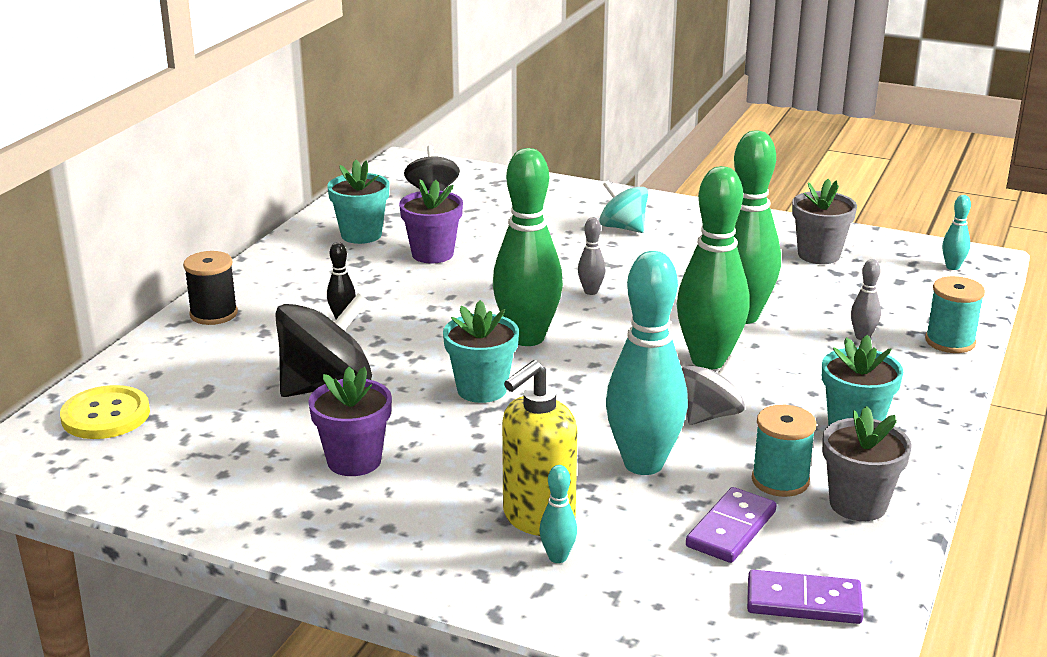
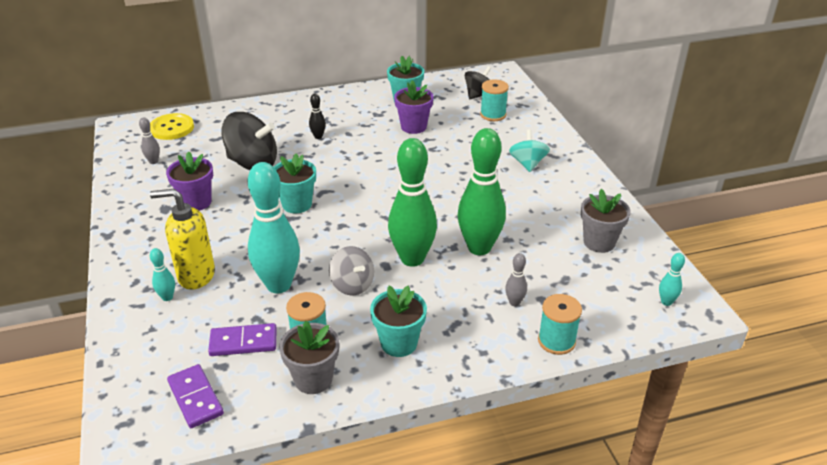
camera: 50 degrees right, 10 degrees up
black spool [183,251,238,325] -> none
green bowling pin [493,148,563,346] -> none
grey bowling pin [578,218,605,295] -> grey bowling pin moved to [139,117,160,164]
grey spinning top [682,355,745,425] -> grey spinning top turned 45 degrees clockwise [329,246,374,296]
none -> turquoise spool [480,79,509,121]

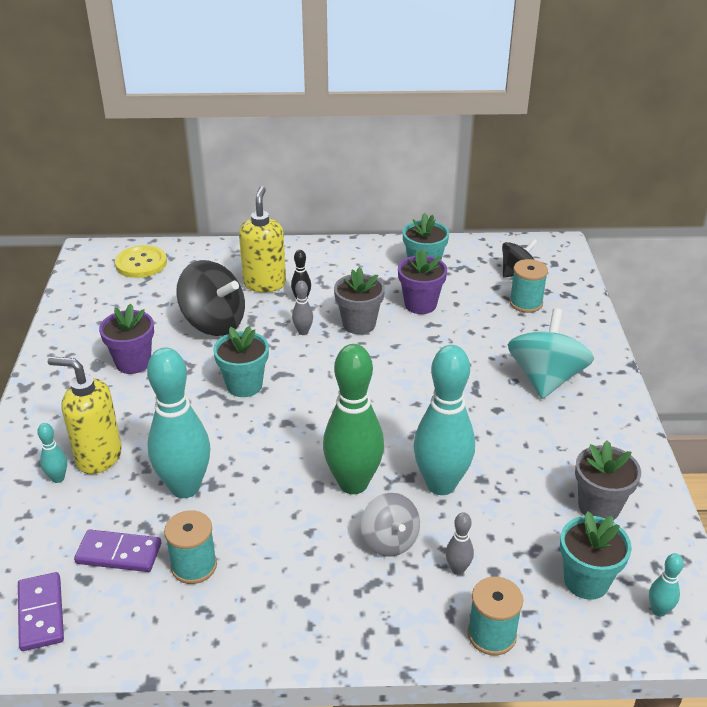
camera: 15 degrees right, 0 degrees up
grey bowling pin [139,117,160,164] -> grey bowling pin moved to [292,281,313,335]
grey flower pot [279,321,339,394] -> grey flower pot moved to [334,267,385,334]
grey spinning top [329,246,374,296] -> grey spinning top moved to [361,493,420,557]
turquoise flower pot [370,285,427,357] -> turquoise flower pot moved to [560,511,632,600]
green bowling pin [458,128,506,255] -> turquoise bowling pin [414,345,475,495]
turquoise spinning top [509,130,550,172] -> turquoise spinning top [508,308,594,399], size x1.63
none -> yellow soap dispenser [239,186,286,293]

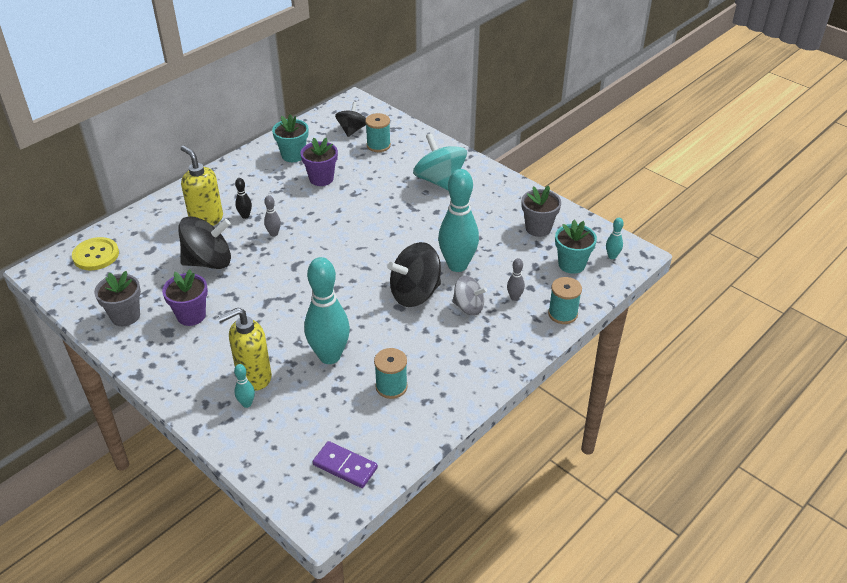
camera: 45 degrees left, 5 degrees up
purple domino [74,529,161,572] -> none
turquoise flower pot [213,326,269,397] -> none
green bowling pin [323,344,384,494] -> black spinning top [387,242,441,307]
grey flower pot [334,267,385,334] -> grey flower pot moved to [94,271,141,326]

